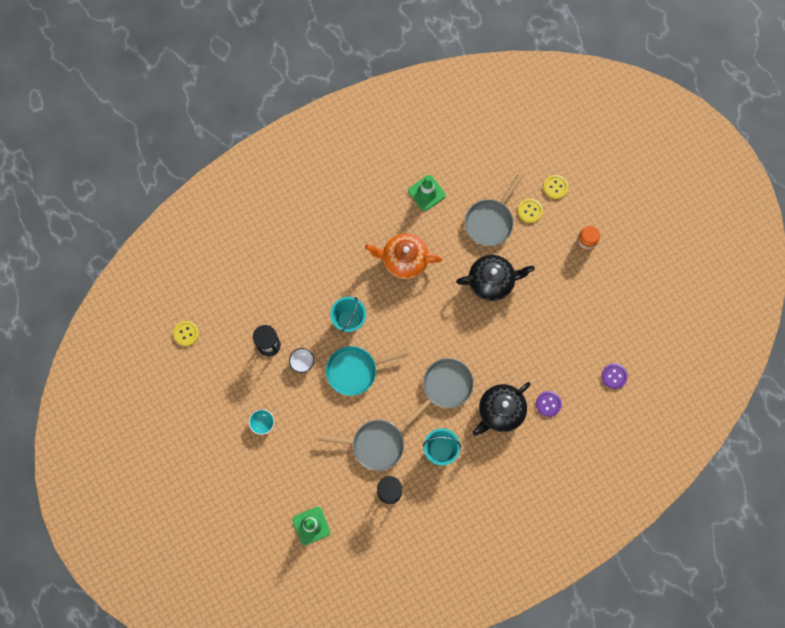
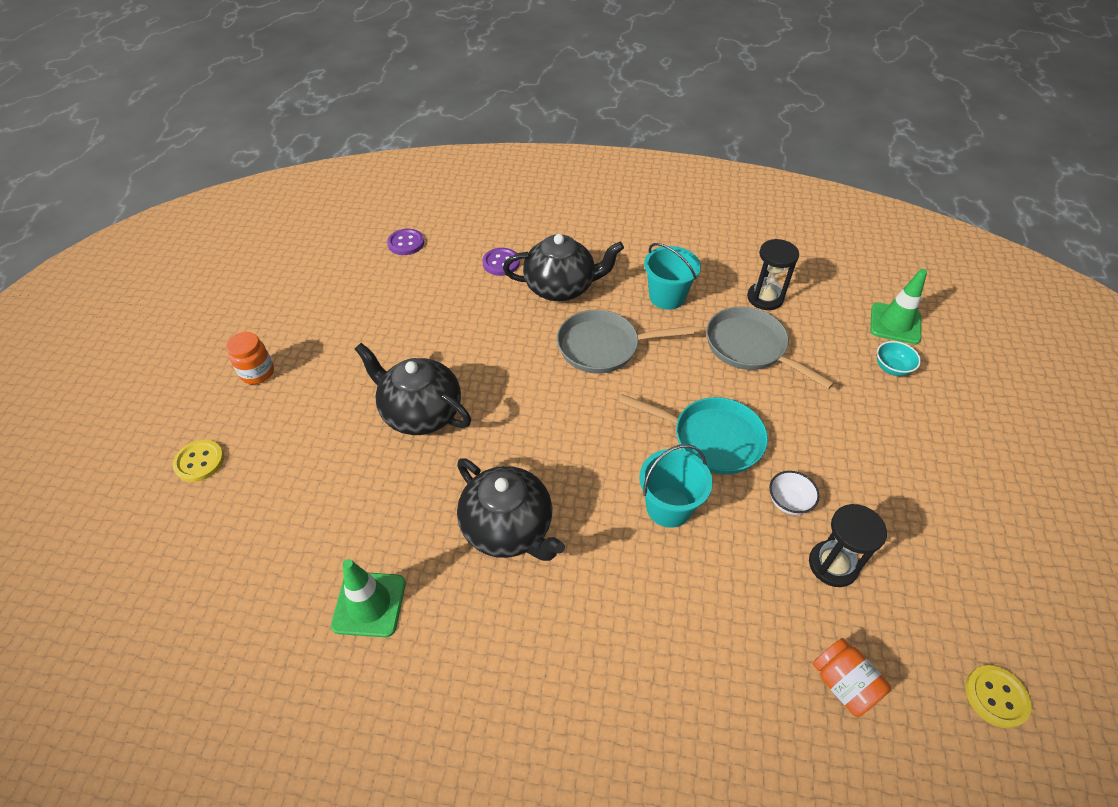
camera: 140 degrees left, 25 degrees down
turquoise bowl [249,409,274,435] -> turquoise bowl moved to [877,341,921,376]
orange teapot [365,233,442,279] -> black teapot [457,458,565,561]
grey pan [465,175,523,246] -> none
yellow button [518,199,543,223] -> none
none -> orange jar [813,638,891,717]

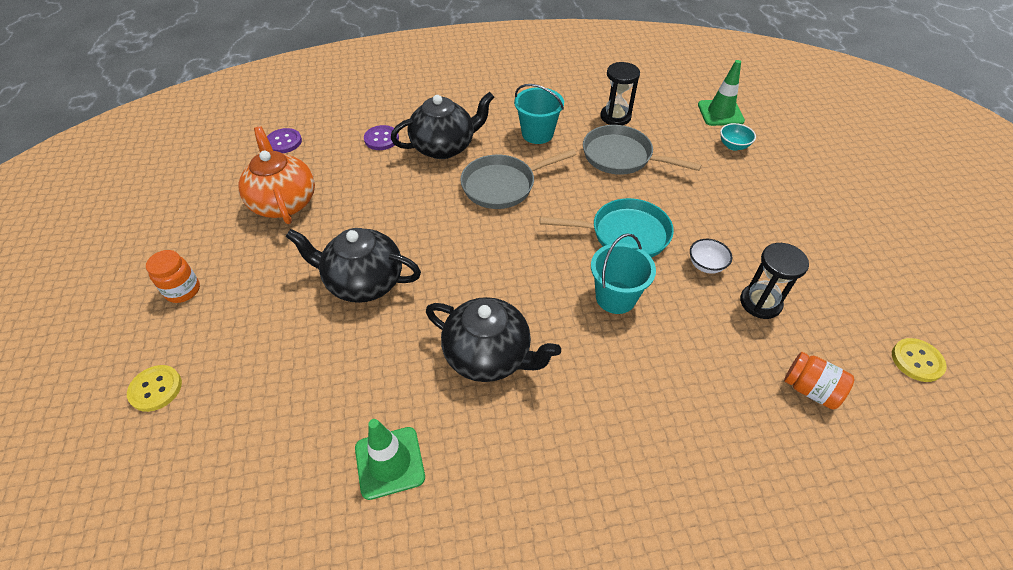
camera: 20 degrees left, 0 degrees up
none -> orange teapot [238,126,315,224]

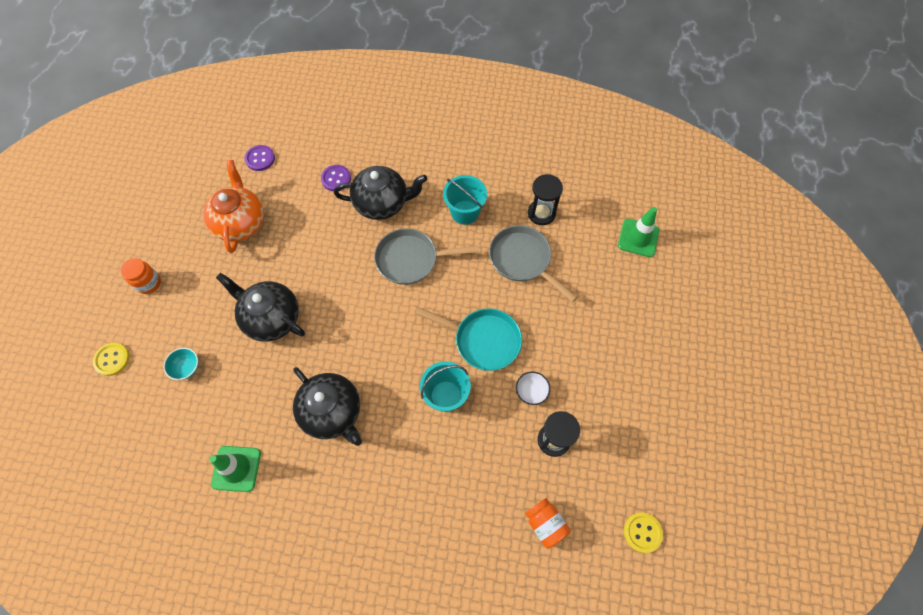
camera: 20 degrees right, 15 degrees up
turquoise bowl [720,123,756,151] -> turquoise bowl moved to [164,348,199,380]

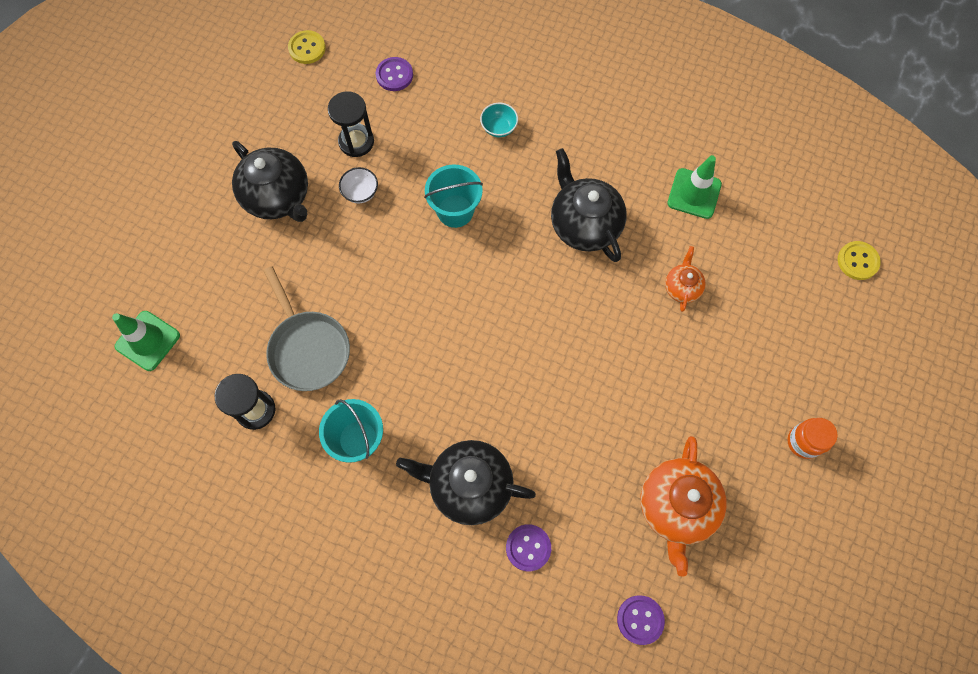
camera: 165 degrees left, 5 degrees up
yellow button [93,343,130,376] -> yellow button moved to [838,241,881,280]
turquoise bowl [164,348,199,380] -> turquoise bowl moved to [480,103,518,137]
black teapot [216,273,305,342] -> black teapot moved to [232,141,308,222]
grey pan [374,228,479,285] -> none
turquoise pan [416,307,522,371] -> none
orange jar [525,498,571,549] -> purple button [376,57,413,91]
none -> orange teapot [665,246,706,312]

